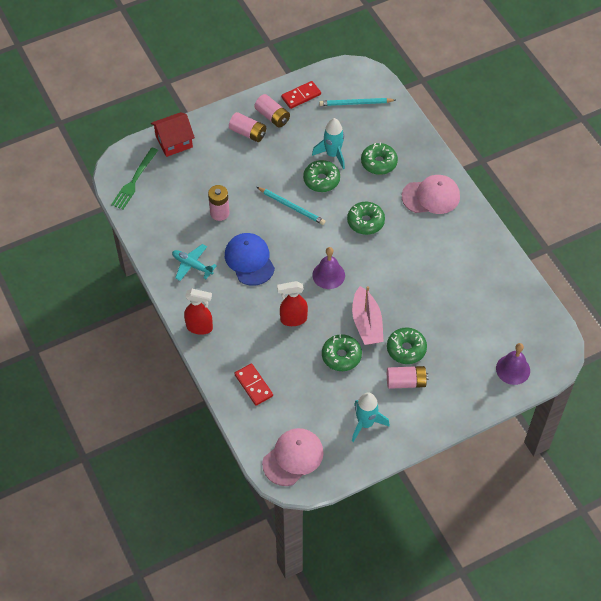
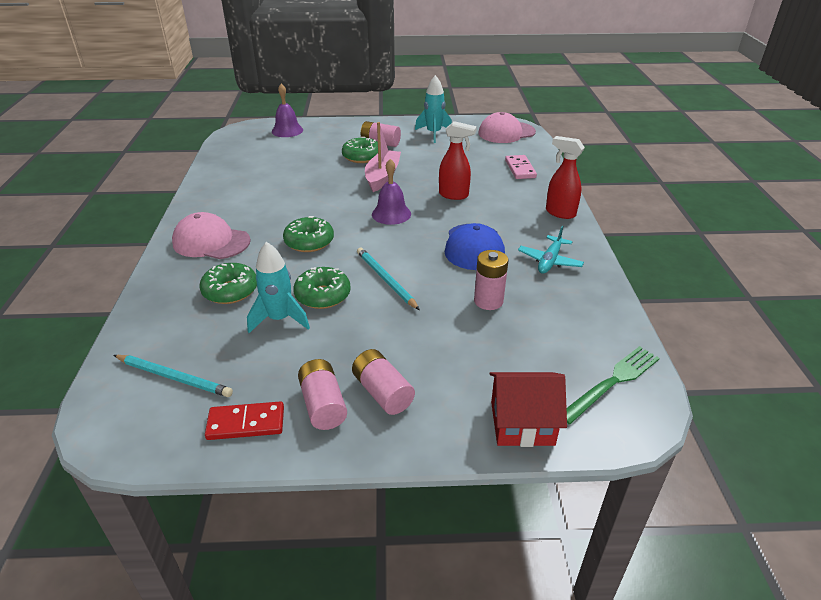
camera: 155 degrees left, 20 degrees down
turquoise plane [172,244,217,281] -> turquoise plane turned 60 degrees clockwise [518,226,584,273]
red domino [234,363,273,406] -> pink domino [505,155,537,179]
green donut [322,334,362,371] -> none

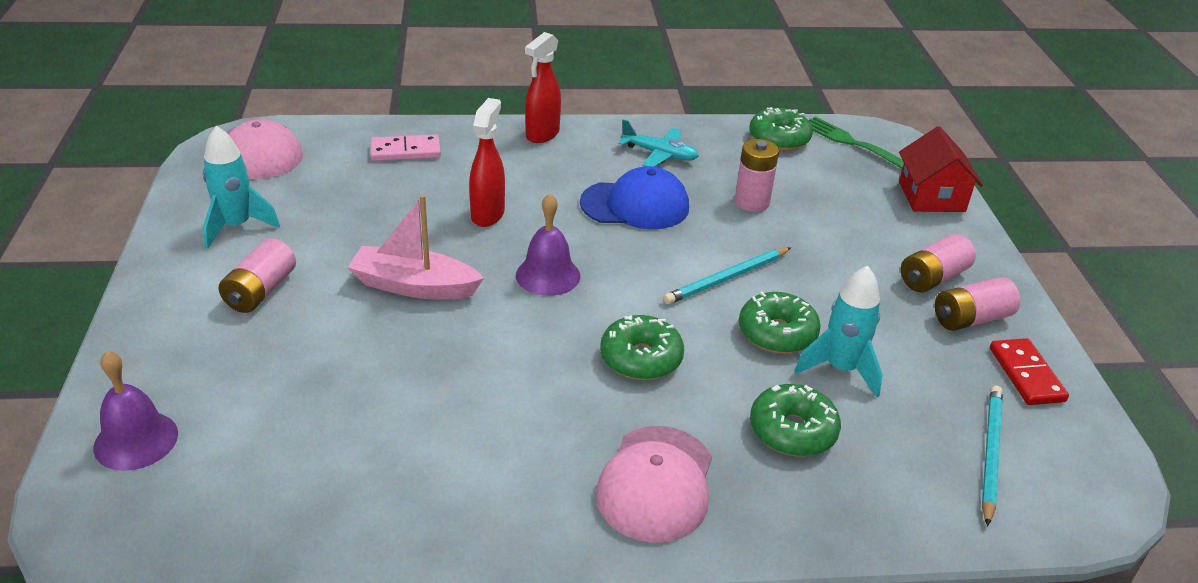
camera: 95 degrees left, 0 degrees up
green donut [342,137,378,163] -> green donut moved to [749,107,813,151]

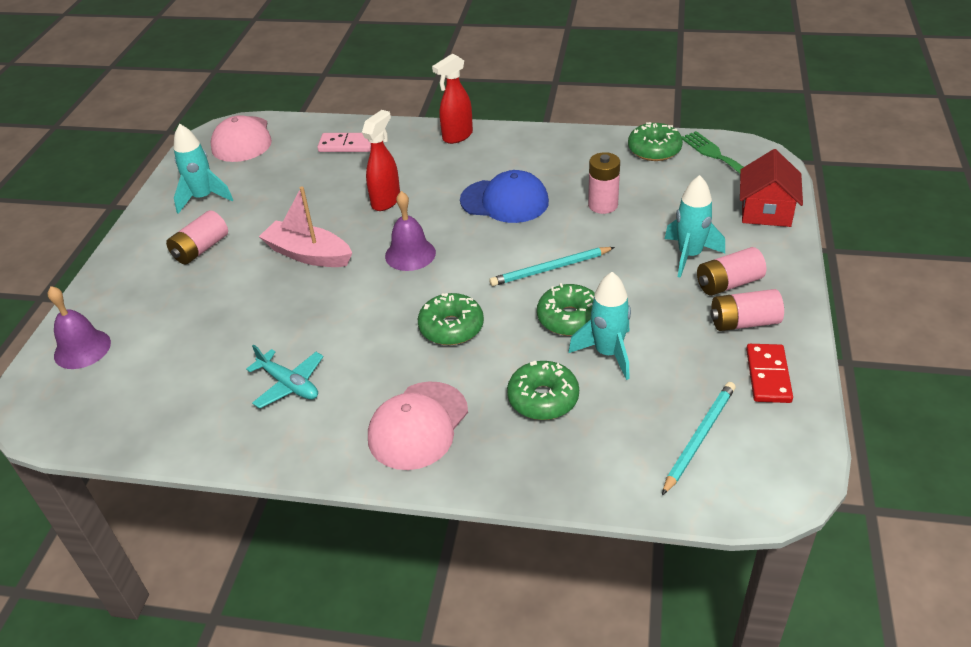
camera: 20 degrees right, 5 degrees up
turquoise plane [618,120,699,167] -> turquoise plane moved to [246,344,324,409]
none -> turquoise rocket [664,175,725,278]

